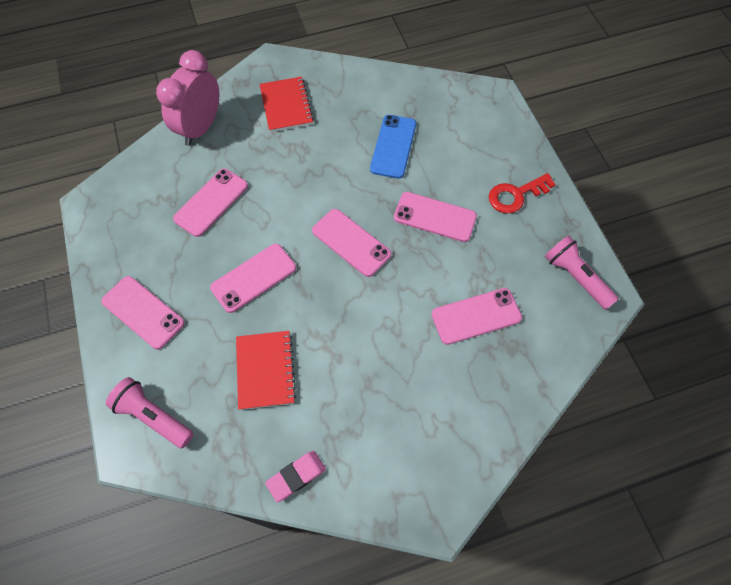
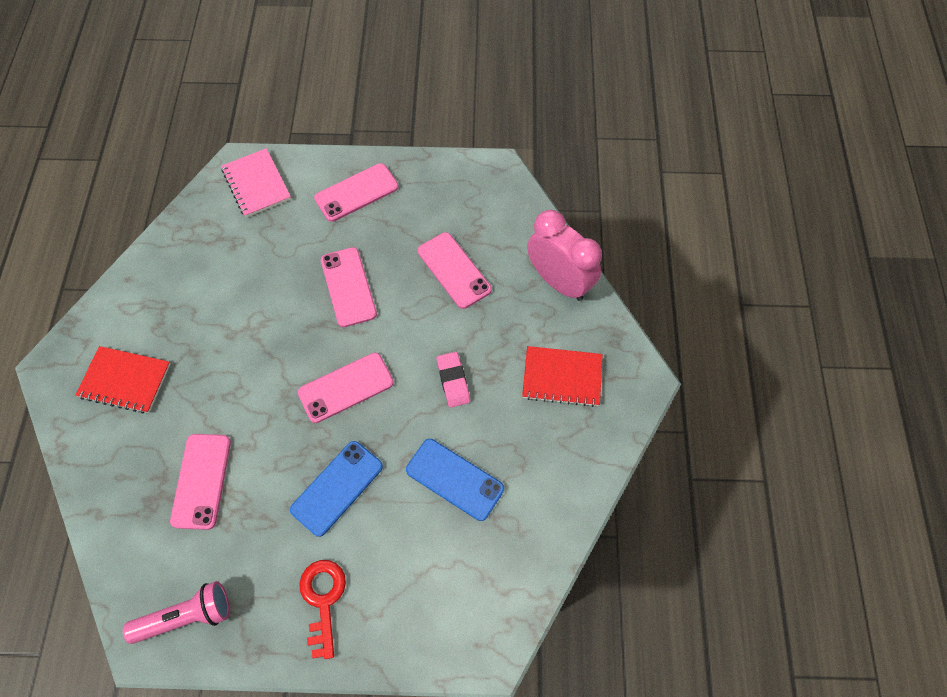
camera: 110 degrees right, 0 degrees up
pink flashlight [106,377,194,448] -> pink notebook [221,148,291,217]
red notebook [236,331,296,410] -> red notebook moved to [76,346,171,413]
pink eraser [265,451,326,502] -> pink eraser moved to [436,352,470,408]
pink phone [394,192,477,242] -> blue phone [290,441,383,537]

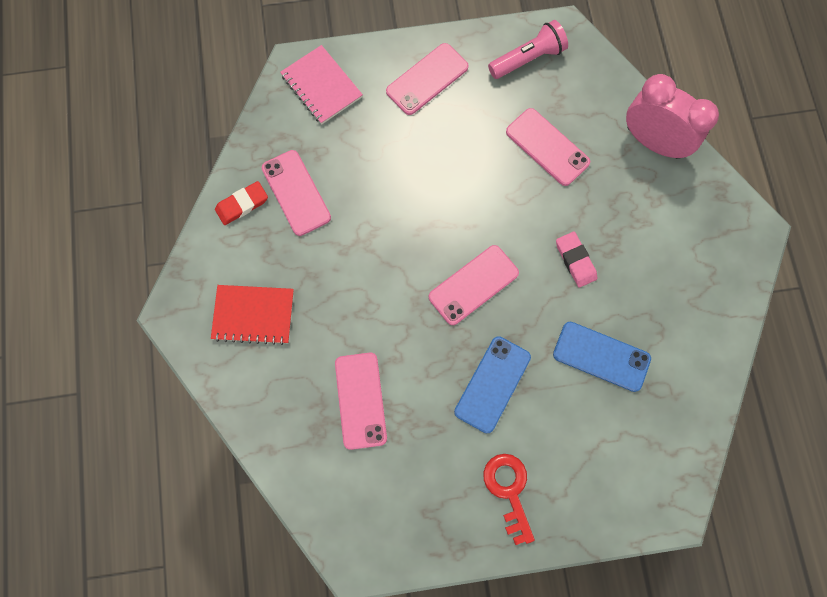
camera: 10 degrees left, 10 degrees up
pink flashlight [123,581,230,644] -> pink flashlight moved to [488,20,568,79]
pink phone [321,247,377,327] -> pink phone moved to [262,150,331,236]
red notebook [522,346,603,407] -> none
none -> red eraser [215,181,268,225]

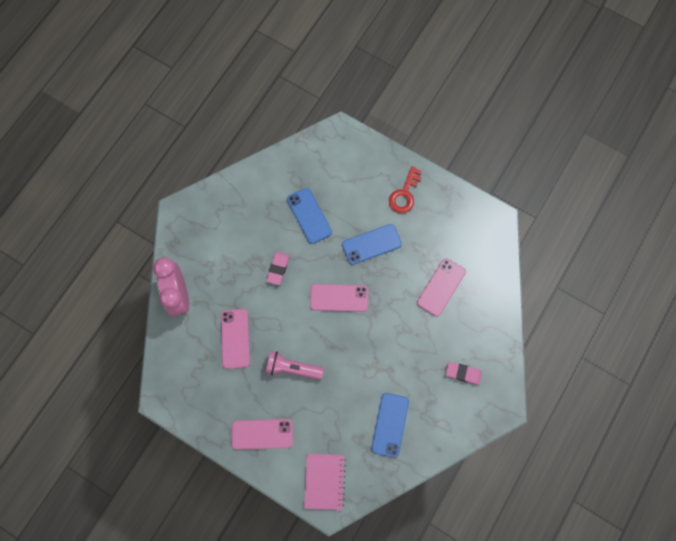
camera: 140 degrees left, 0 degrees up
red notebook [211,285,294,345] -> pink eraser [446,362,482,385]
red eraser [215,181,268,225] -> none
pink phone [262,150,331,236] -> blue phone [371,393,409,458]
pink flashlight [488,20,568,79] -> pink flashlight moved to [266,351,324,380]

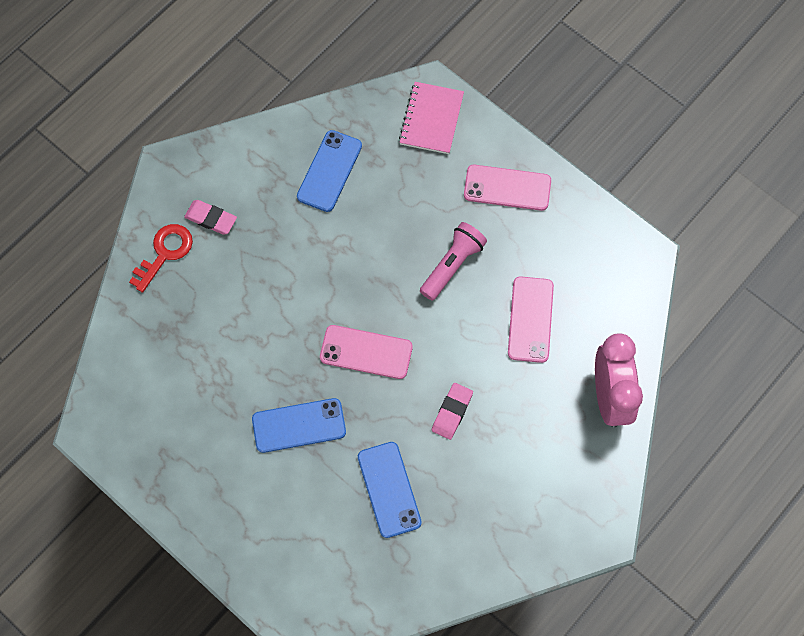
camera: 170 degrees left, 5 degrees down
pink flashlight [266,351,324,380] -> pink flashlight turned 75 degrees counterclockwise [420,222,487,301]
red key [389,166,421,213] -> red key moved to [129,224,193,293]
pink phone [417,258,466,317] -> none

